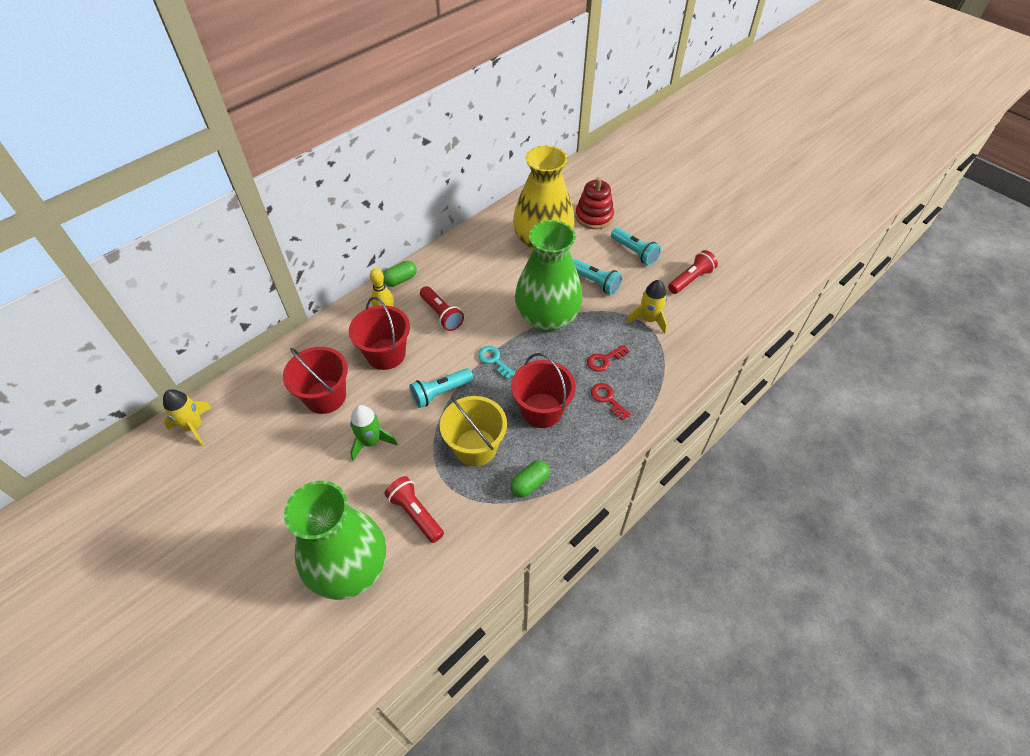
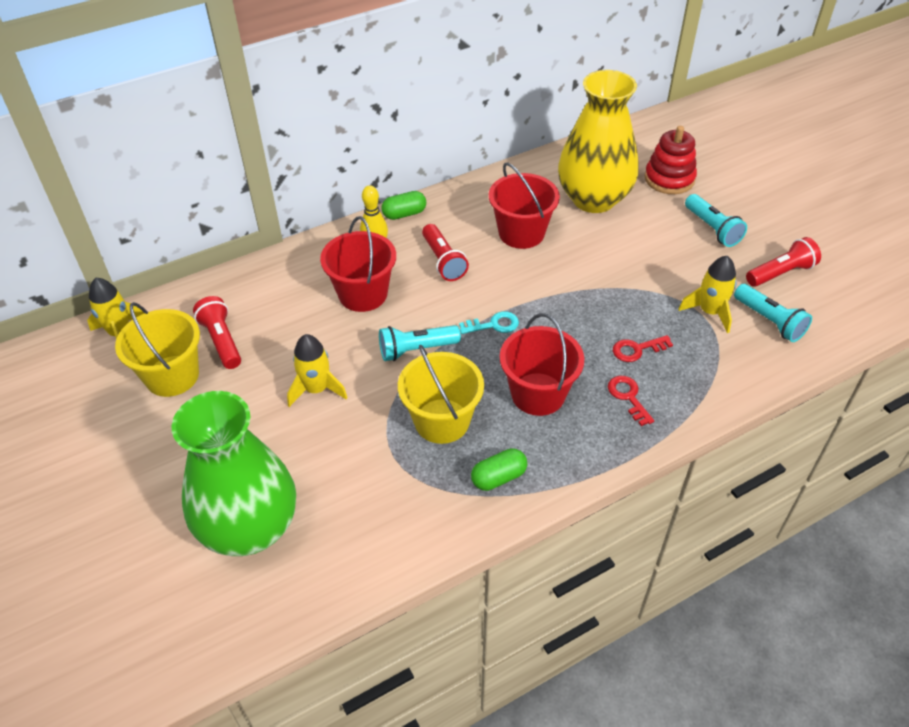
camera: 15 degrees right, 5 degrees down
red bucket [283,347,348,414] -> red bucket moved to [489,162,560,249]
green rocket [350,405,398,461] -> yellow rocket [287,334,348,407]
red flashlight [384,476,444,543] -> red flashlight moved to [193,296,241,369]
turquoise key [478,346,515,379] -> turquoise key turned 105 degrees clockwise [459,311,519,334]
green vase [515,220,583,332] -> none
turquoise flashlight [572,259,622,295] -> turquoise flashlight moved to [734,284,812,342]
none -> yellow bucket [115,302,200,397]

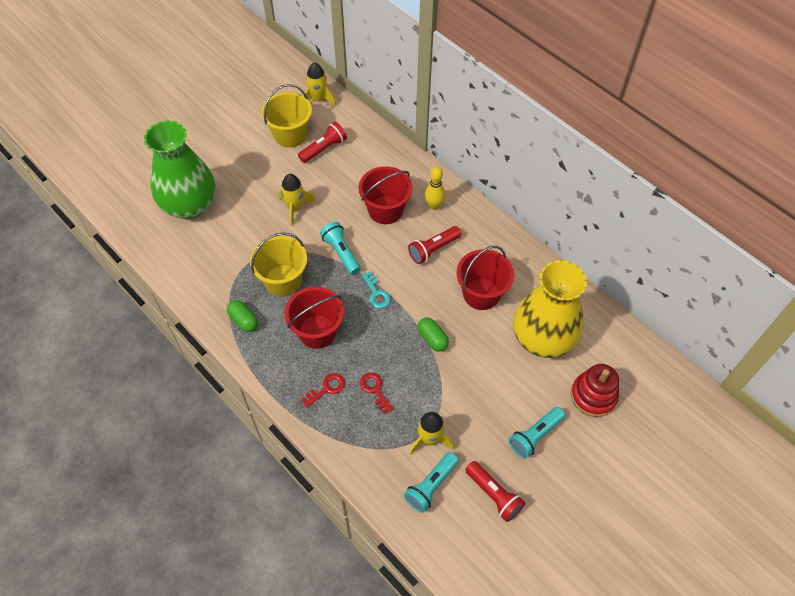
camera: 75 degrees right, 10 degrees up
green capsule [381,191,426,220] -> green capsule moved to [417,318,449,352]

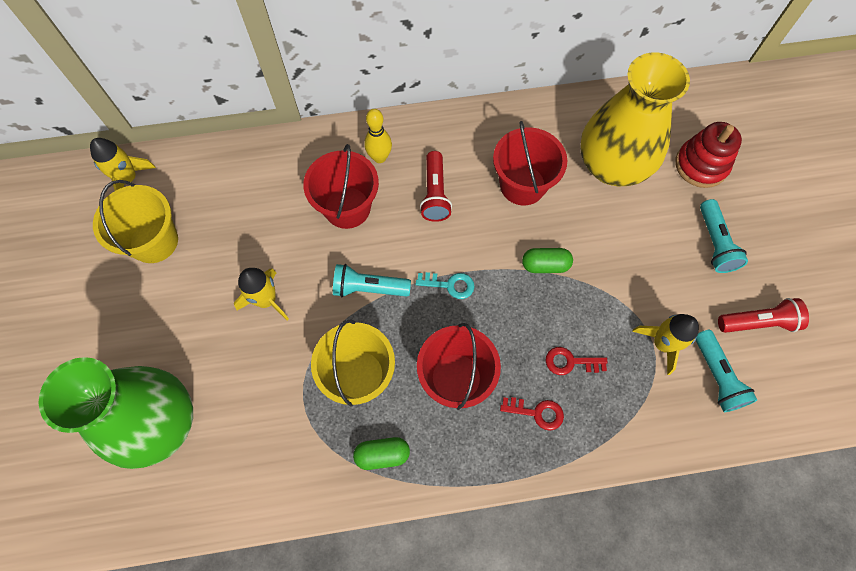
camera: 55 degrees left, 10 degrees up
red flashlight [298,122,347,163] -> none
red key [301,373,345,407] -> red key turned 105 degrees clockwise [500,397,564,431]

